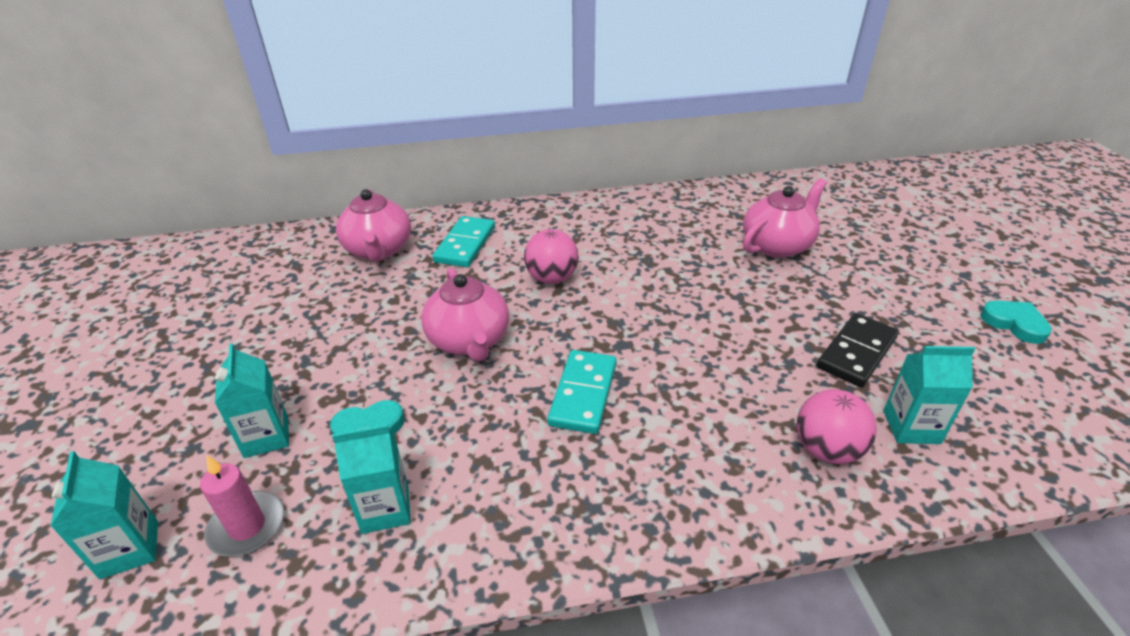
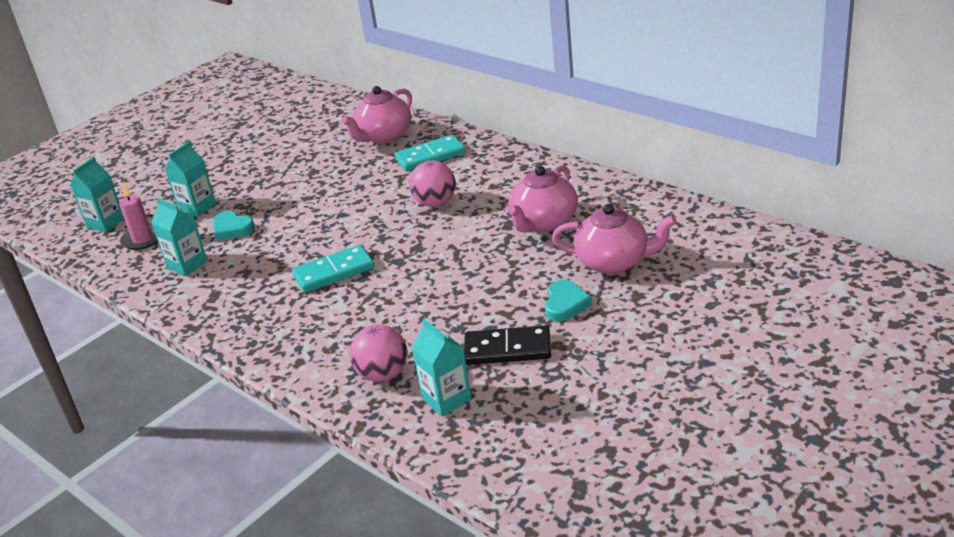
camera: 55 degrees right, 5 degrees down
pink teapot [421,268,509,362] -> pink teapot moved to [508,165,578,233]
turquoise heart [980,300,1052,344] -> turquoise heart moved to [545,280,592,322]

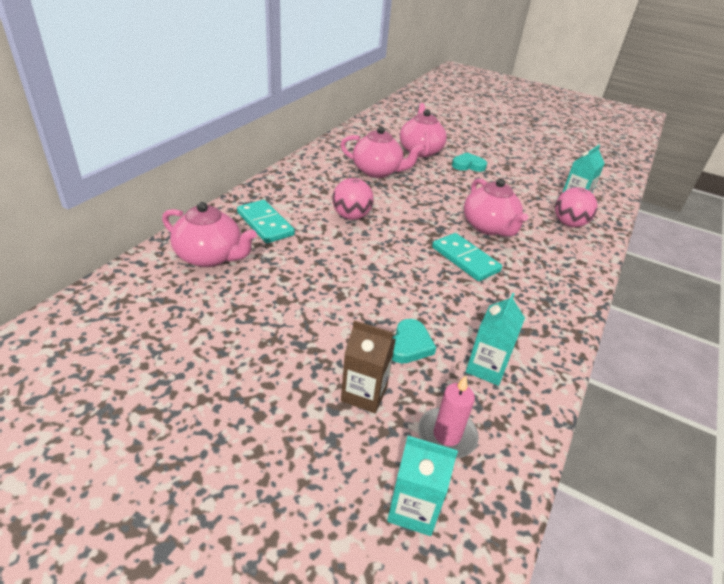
camera: 110 degrees left, 5 degrees up
turquoise carton [165,141,216,217] -> brown carton [341,320,395,413]
black domino [464,325,551,365] -> none
none -> pink teapot [464,178,528,237]

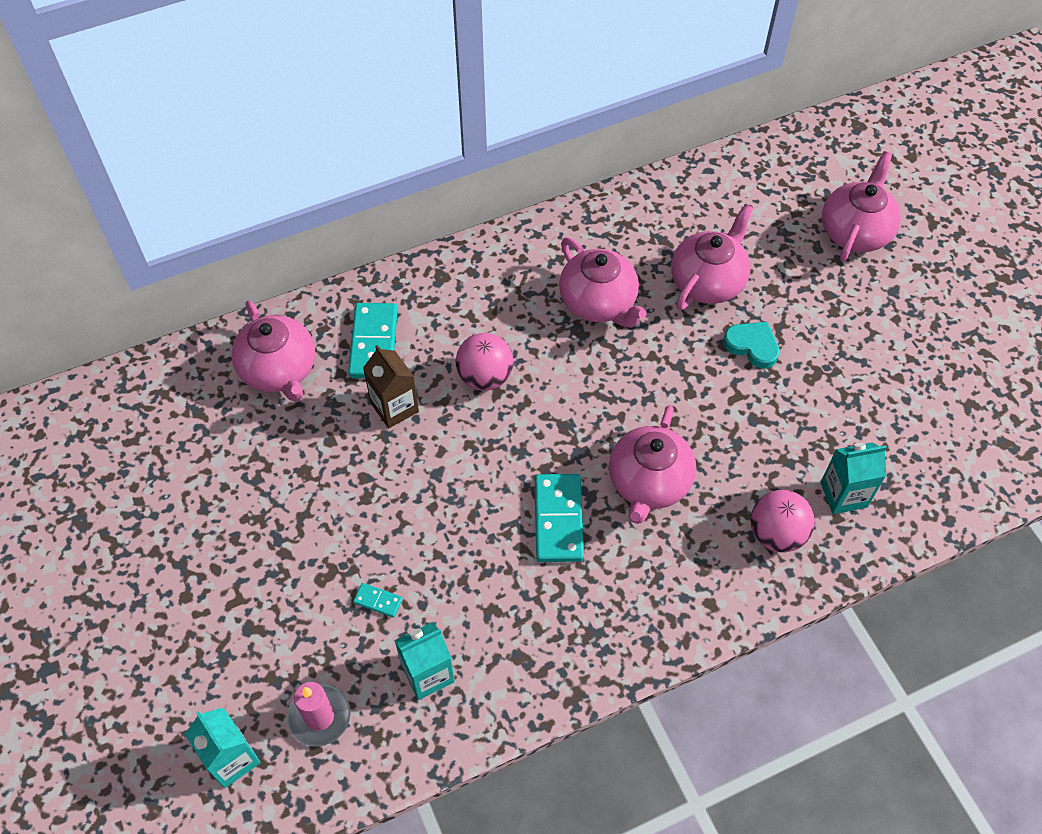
camera: 40 degrees right, 20 degrees up
brown carton [341,320,395,413] -> brown carton moved to [363,345,419,428]
turquoise heart [392,319,437,363] -> turquoise domino [353,583,403,618]
none -> pink teapot [822,151,901,262]

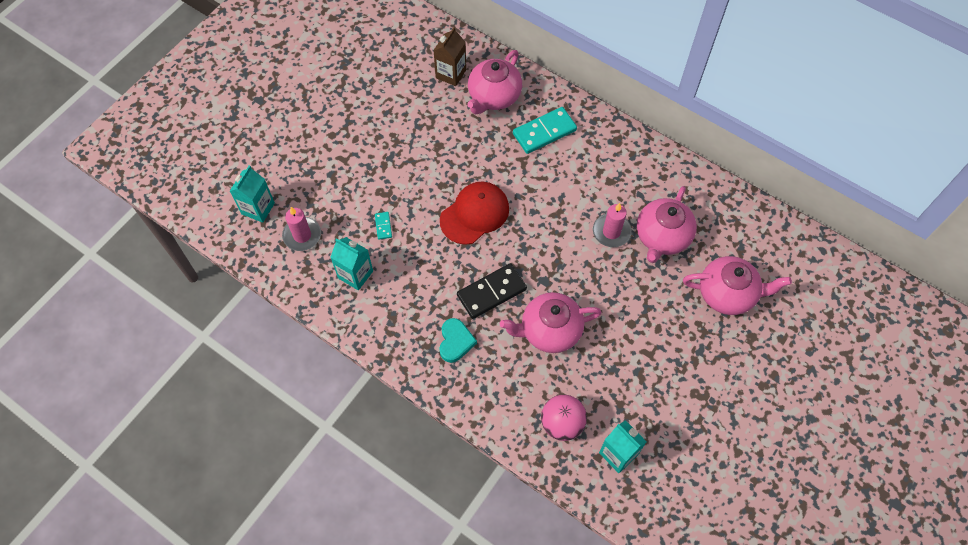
camera: 60 degrees right, 5 degrees up
brown carton [363,345,419,428] -> brown carton moved to [433,27,466,86]
pink ball [456,333,514,391] -> none
turquoise domino [535,474,584,562] -> black domino [457,263,527,319]
turquoise heart [723,322,780,368] -> turquoise heart moved to [439,318,477,363]
pink teapot [822,151,901,262] -> none
none -> red cap [440,181,509,245]
none -> pink candle [593,203,632,247]

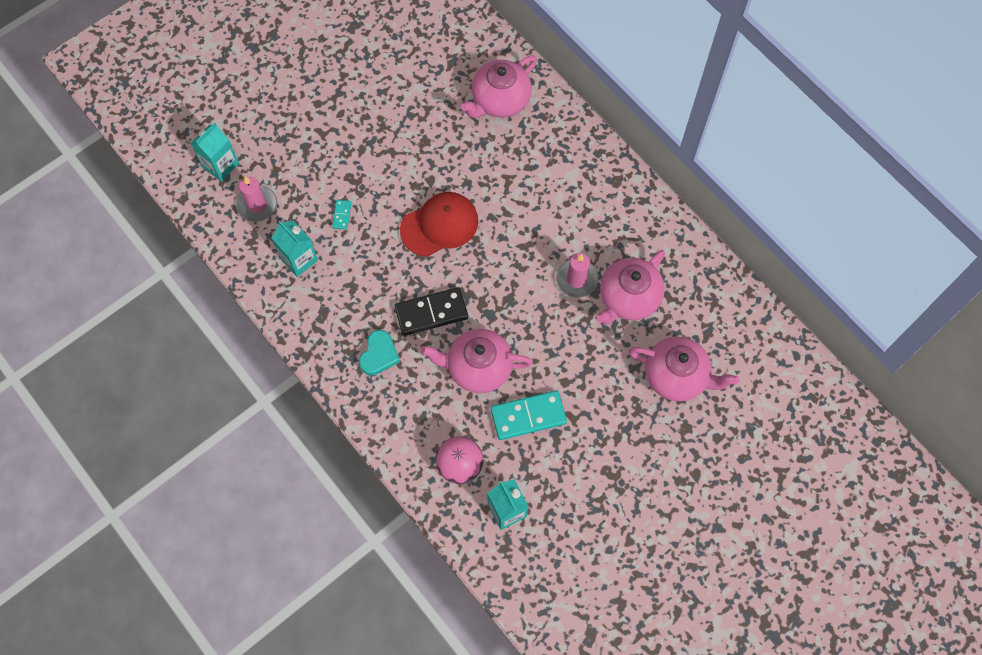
camera: 15 degrees right, 5 degrees up
brown carton [433,27,466,86] -> none
turquoise domino [513,107,577,154] -> turquoise domino moved to [491,390,567,440]

